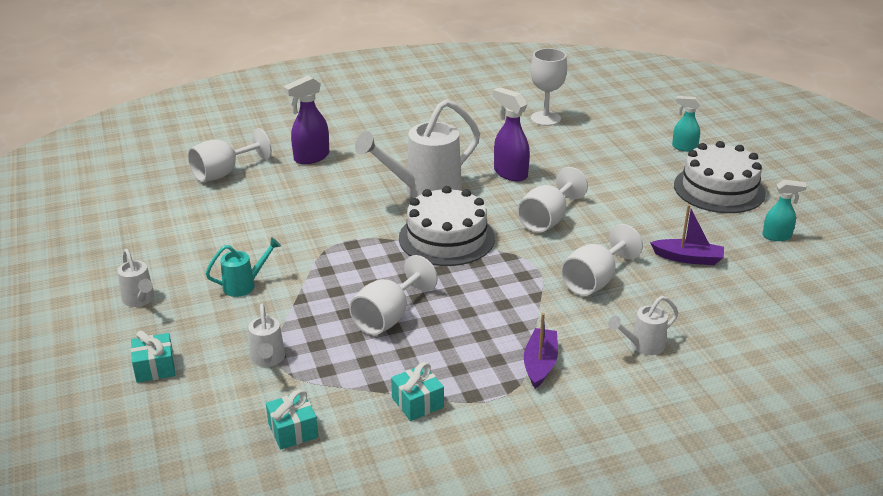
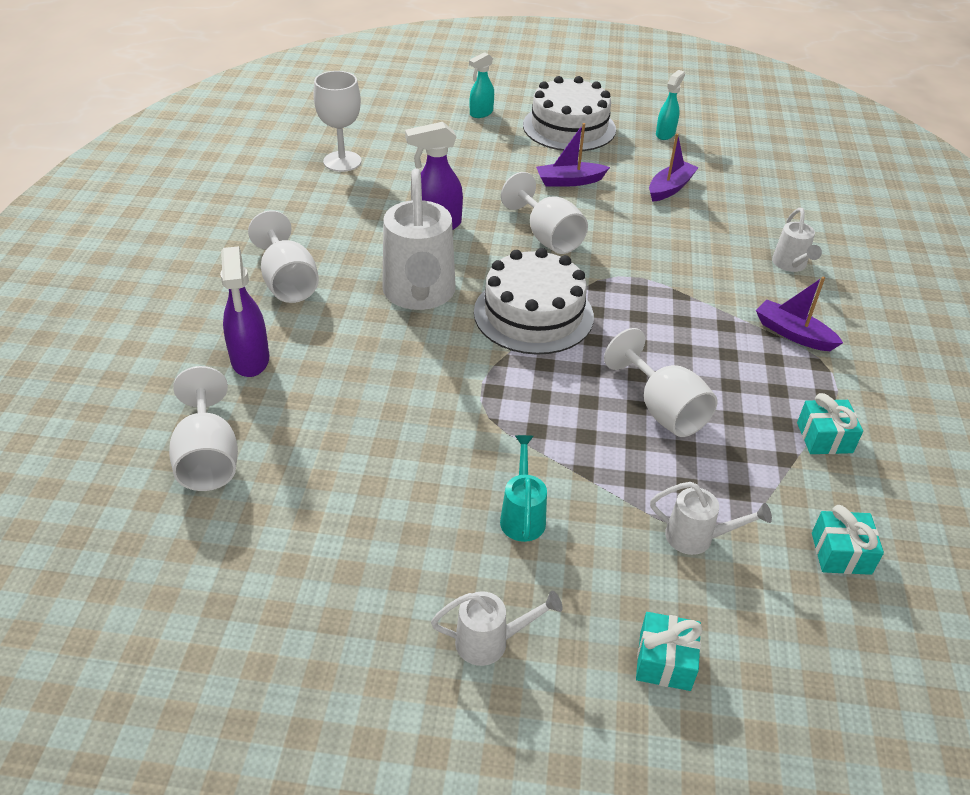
camera: 65 degrees left, 10 degrees up
white goblet [561,224,643,296] -> white goblet moved to [248,210,319,303]
none -> purple boat [536,123,610,187]

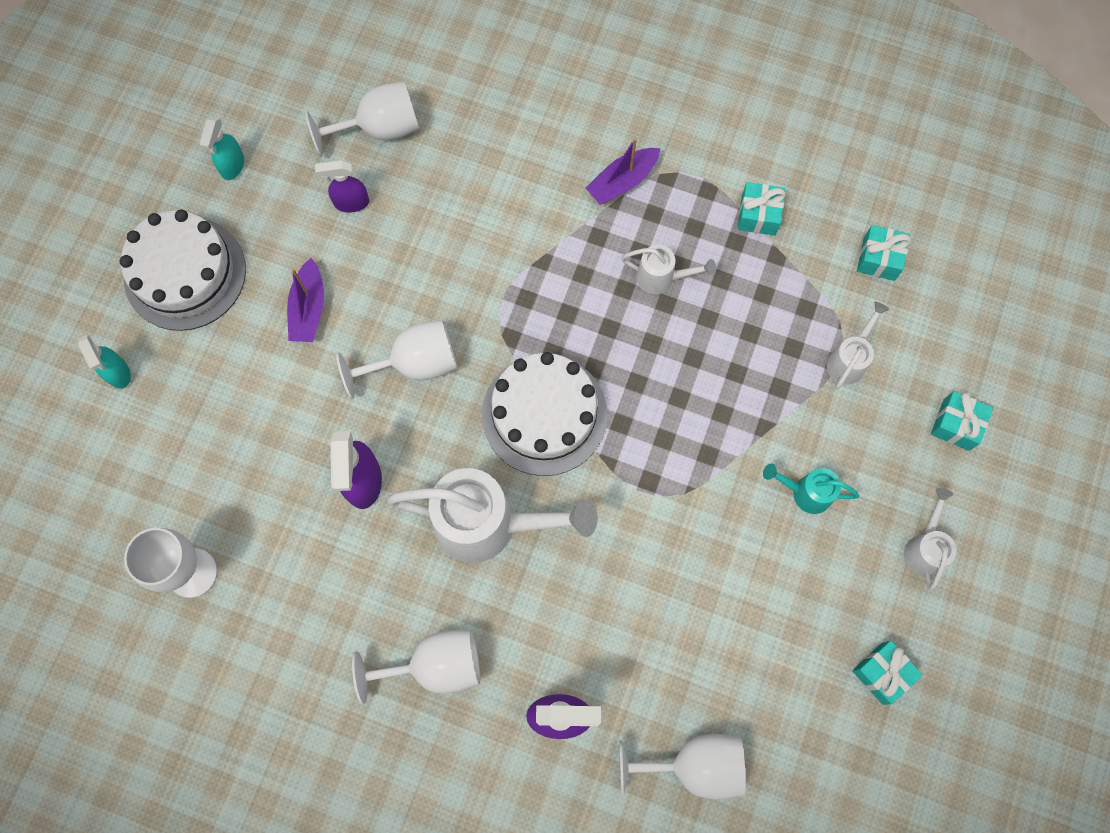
camera: 75 degrees left, 30 degrees up
white goblet [604,328,717,437] -> white goblet moved to [305,82,419,157]
purple boat [649,134,699,202] -> purple spray bottle [315,160,369,213]
turquoise spray bottle [656,70,685,140] -> turquoise spray bottle turned 120 degrees counterclockwise [199,117,244,180]
white watering can [772,208,822,272] -> white watering can moved to [621,245,716,294]
none -> turquoise gift [852,641,922,705]

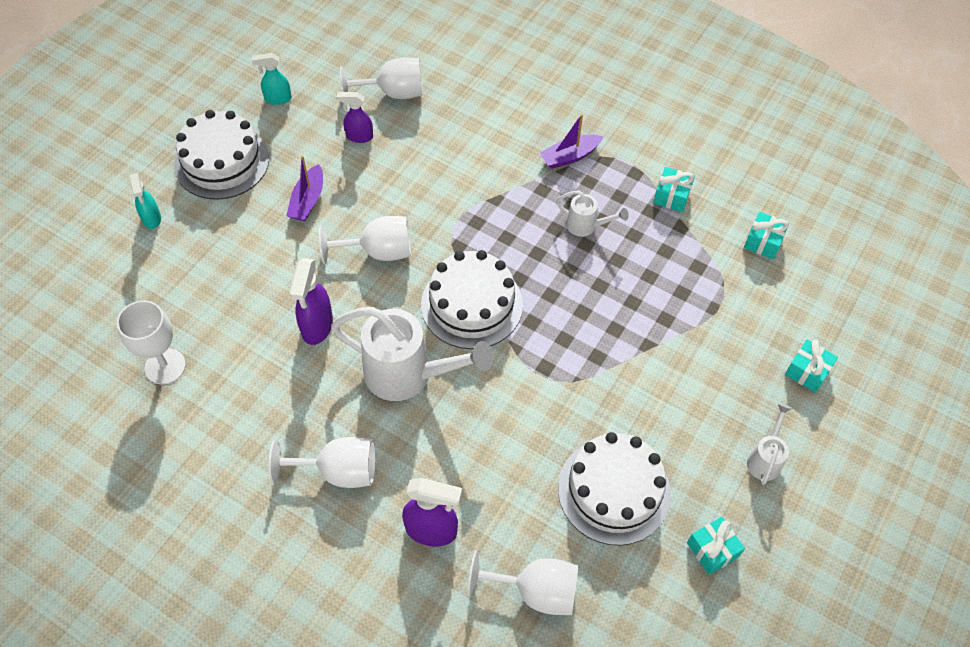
camera: 10 degrees right, 15 degrees down
turquoise spray bottle [199,117,244,180] -> turquoise spray bottle turned 60 degrees clockwise [252,53,292,105]
turquoise watering can [763,464,859,514] -> none
white watering can [827,302,889,389] -> none
none -> white cake [558,432,671,546]

